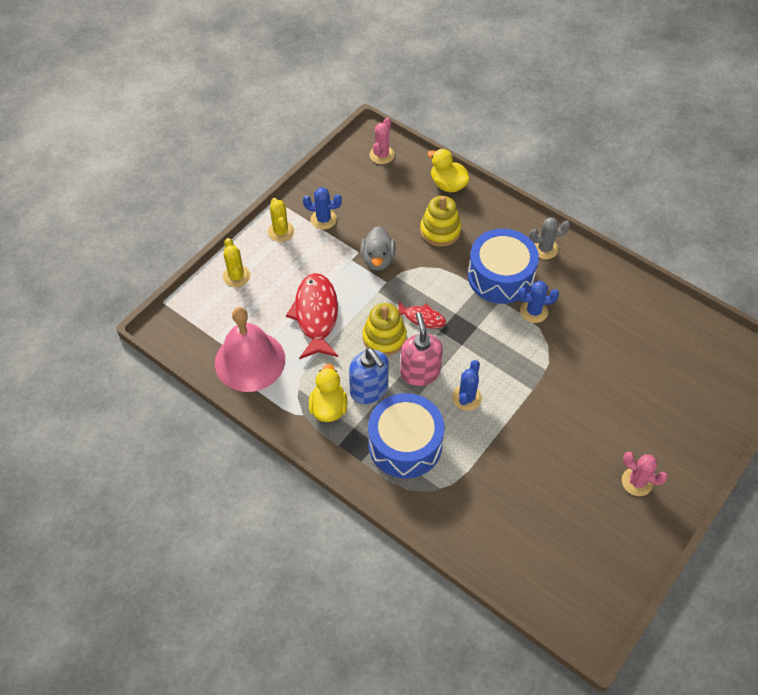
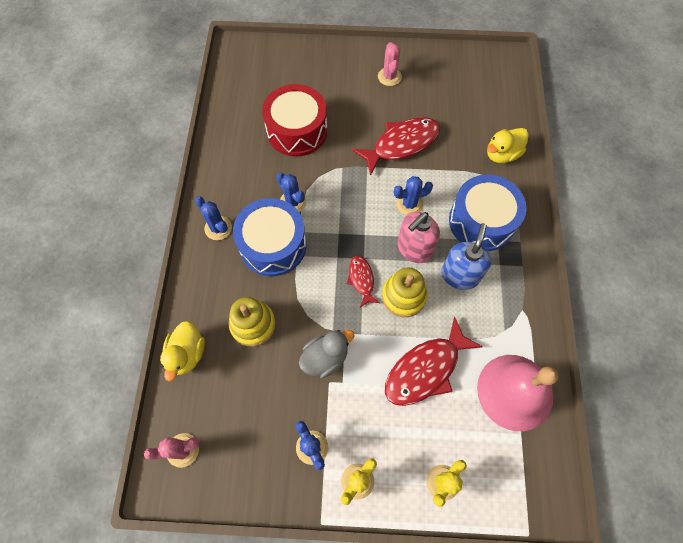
camera: 125 degrees left, 10 degrees up
yellow duck [309,364,347,422] -> yellow duck moved to [487,128,529,163]
grey cactus [529,217,570,259] -> blue cactus [195,196,232,240]
none -> red drum [262,84,327,156]
none -> red fish [352,117,440,176]

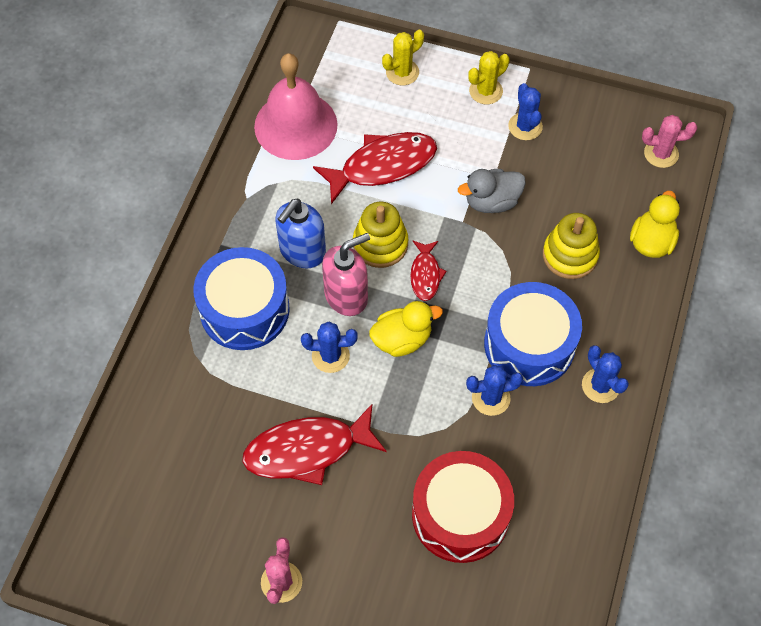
camera: 165 degrees left, 5 degrees down
blue cactus [276,173,306,212] -> blue cactus turned 75 degrees counterclockwise [466,365,523,416]
yellow duck [487,128,529,163] -> yellow duck moved to [369,301,443,357]

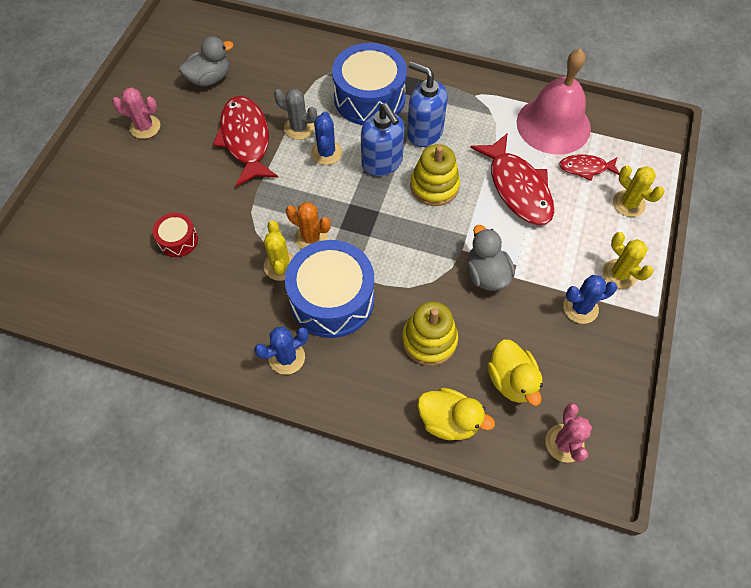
camera: 90 degrees right, 0 degrees up
pink soap dispenser [322,233,370,316] -> blue soap dispenser [361,103,405,176]
yellow duck [369,301,443,357] -> yellow duck moved to [487,339,543,406]
red fish [410,241,447,301] -> red fish moved to [559,154,619,181]
red drum [412,451,514,563] -> red drum [153,213,198,257], size x0.48
blue cactus [466,365,523,416] -> yellow cactus [264,220,294,281]
none -> grey duck [179,36,234,86]
none -> grey cactus [274,89,317,140]
none -> orange cactus [286,202,331,250]

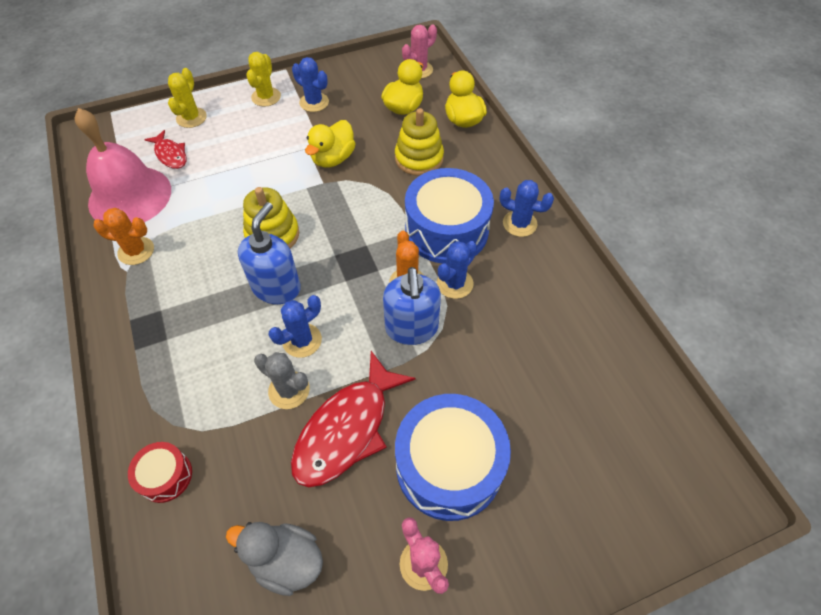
camera: 130 degrees left, 5 degrees down
red drum [153,213,198,257] -> red drum moved to [128,442,192,503]
yellow cactus [264,220,294,281] -> blue cactus [437,241,477,299]
grey cactus [274,89,317,140] -> grey cactus turned 45 degrees counterclockwise [254,352,310,409]
blue drum [332,43,407,125] -> blue drum moved to [395,394,511,521]
blue soap dispenser [407,61,448,147] -> blue soap dispenser moved to [383,267,441,345]
grey duck [467,225,515,291] -> yellow duck [305,120,356,168]
red fish [470,134,554,225] -> none
none -> orange cactus [93,208,154,265]

